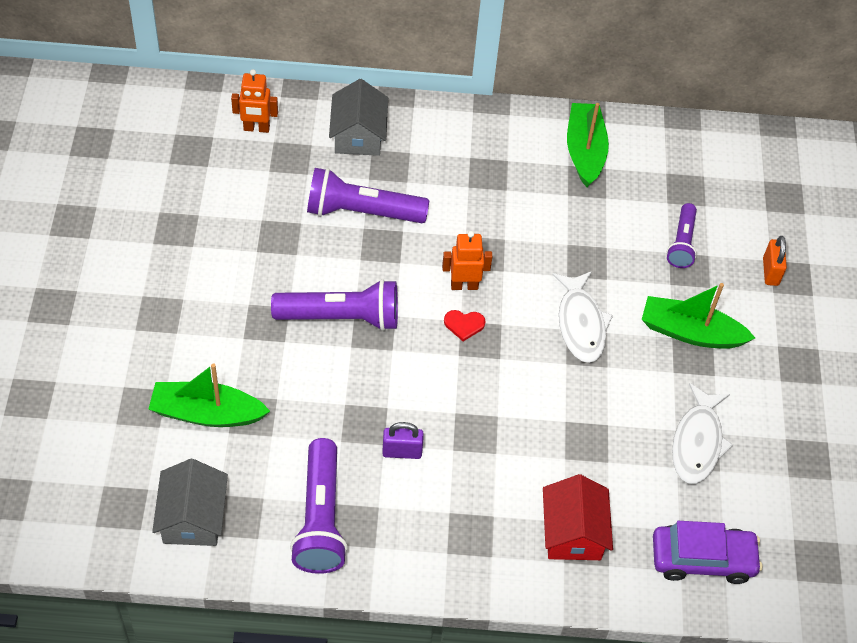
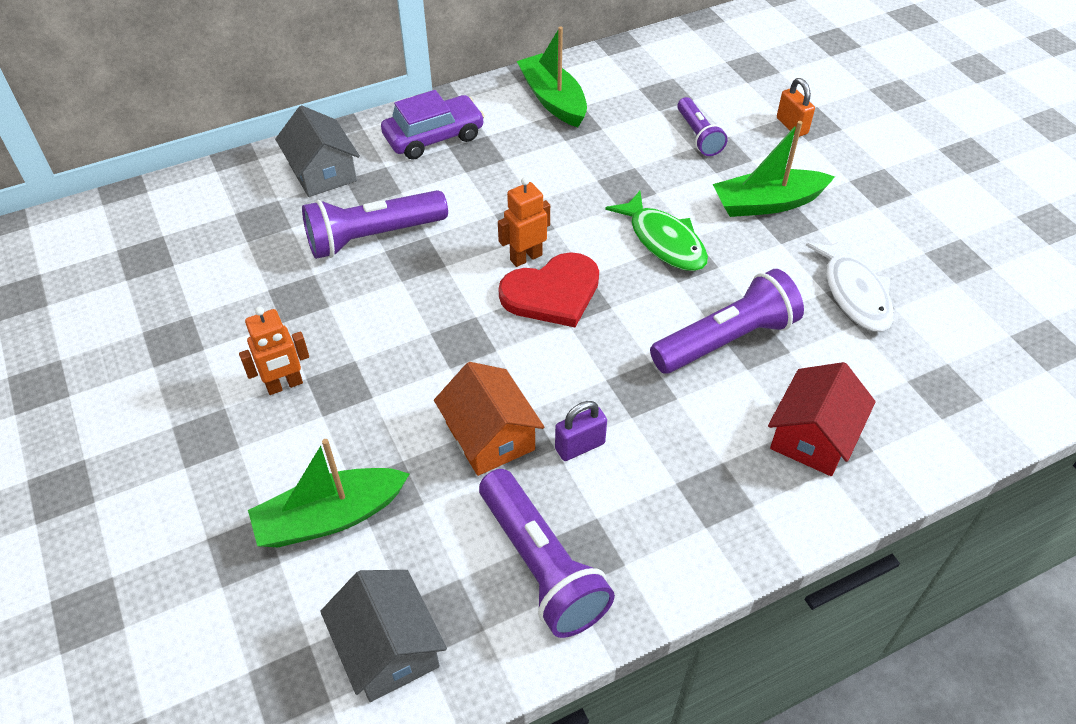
camera: 25 degrees left, 5 degrees down
orange robot [231,69,278,133] -> orange robot moved to [239,307,309,395]
purple flashlight [271,279,398,331] -> purple flashlight moved to [650,269,804,374]
red heart [444,310,485,341] -> red heart [498,252,599,327], size x2.16
red house [543,474,613,560] -> red house turned 60 degrees clockwise [768,362,876,476]
white fish [552,271,613,363] -> green fish [605,191,708,271]
purple car [653,521,762,584] -> purple car moved to [381,90,485,160]
none -> orange house [434,362,544,476]

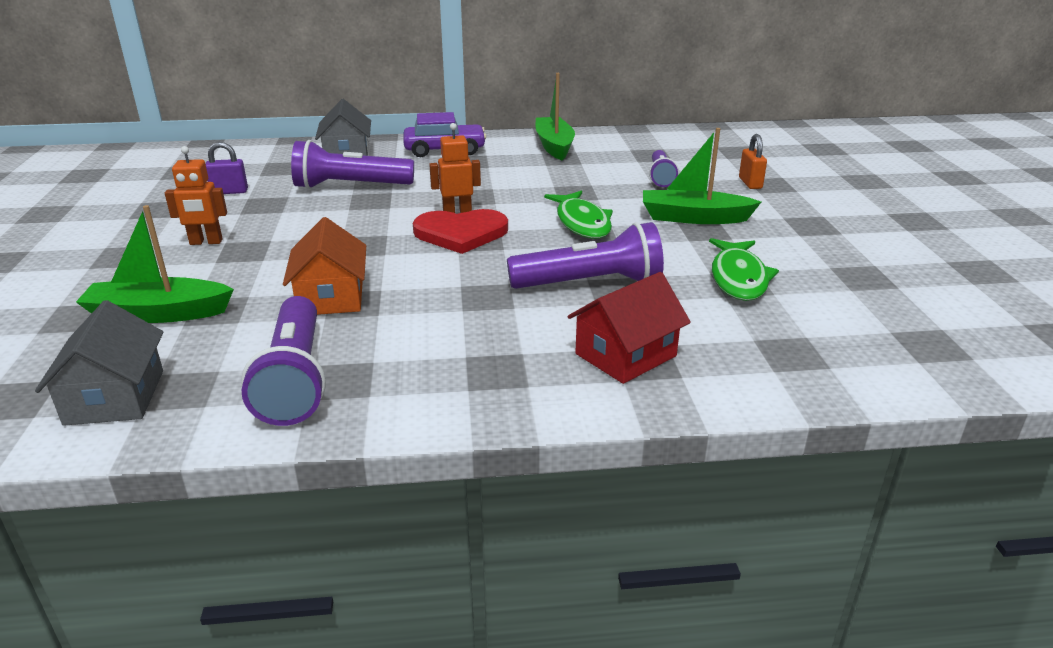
camera: 20 degrees right, 20 degrees down
purple padlock [555,401,607,461] -> purple padlock moved to [205,142,248,194]
white fish [806,236,894,332] -> green fish [709,238,779,301]

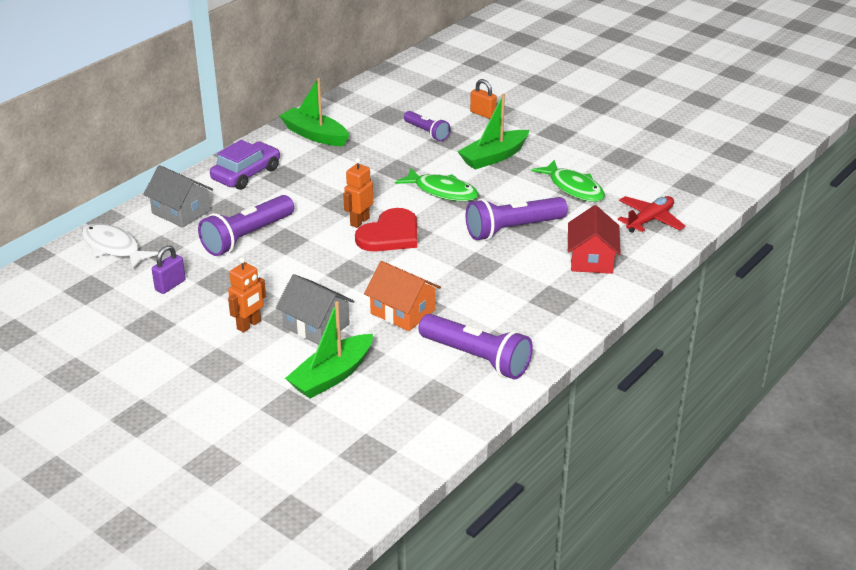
camera: 45 degrees left, 5 degrees up
grey house [35,300,164,426] -> grey house moved to [276,274,354,345]
purple flashlight [507,222,664,289] -> purple flashlight turned 150 degrees counterclockwise [466,197,568,240]
none -> white fish [82,223,158,270]
none -> red plane [618,196,686,233]

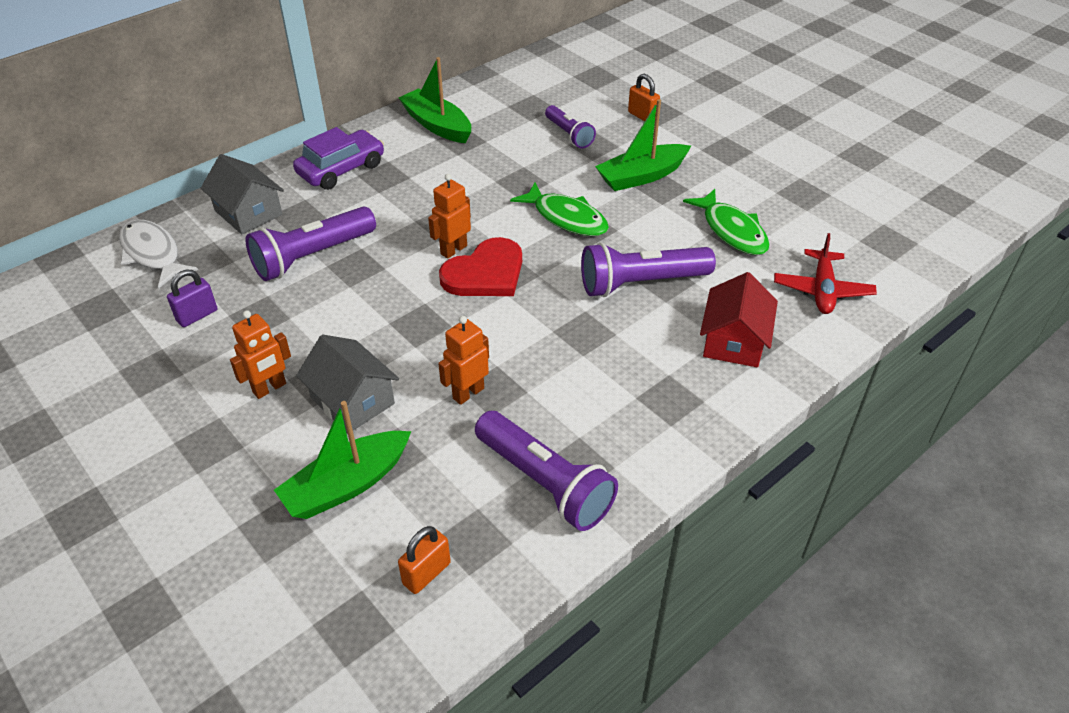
camera: 10 degrees right, 10 degrees up
orange house [364,261,441,331] -> orange robot [438,316,489,405]
red plane [618,196,686,233] -> red plane turned 135 degrees clockwise [774,233,877,314]
none -> orange padlock [398,526,451,594]

